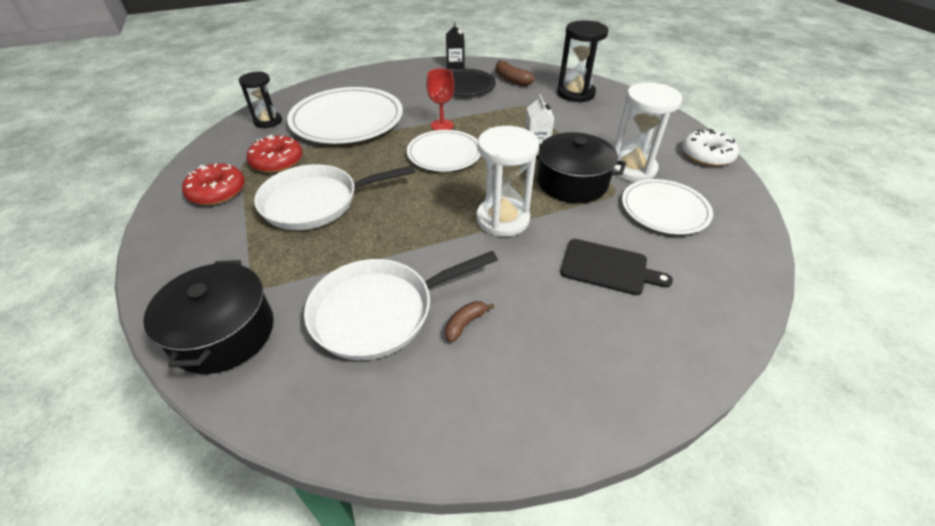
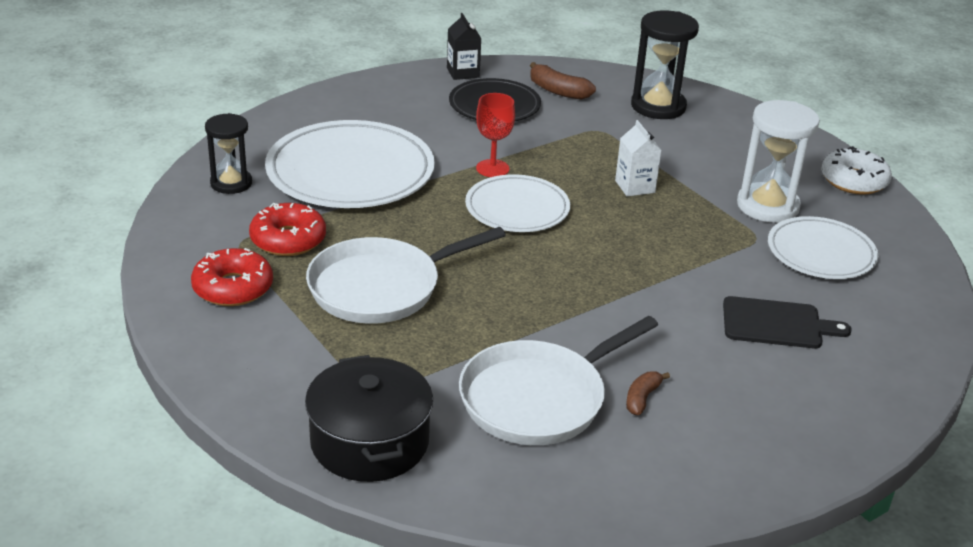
camera: 15 degrees left, 10 degrees down
white hourglass [476,126,539,237] -> none
black pot [536,132,626,203] -> none

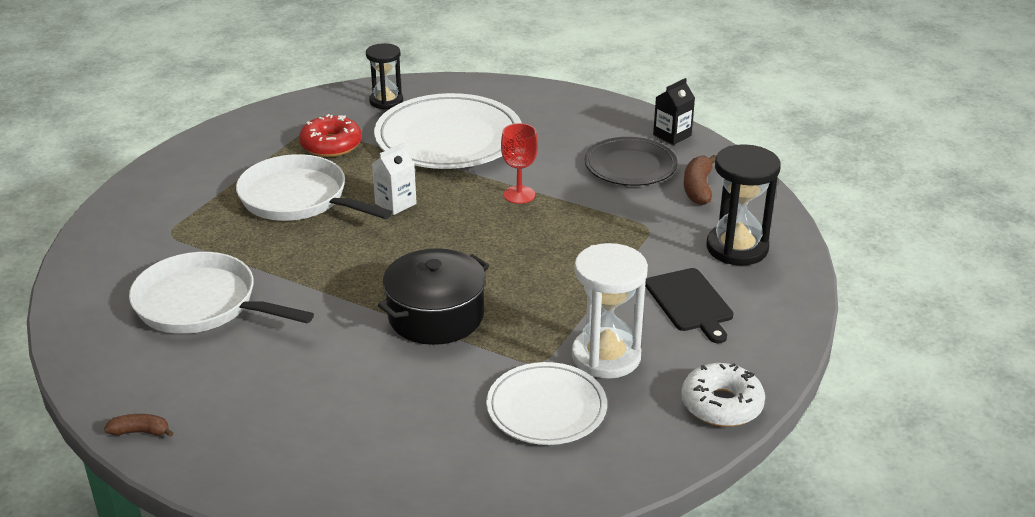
camera: 65 degrees right, 0 degrees up
red donut [191,248,273,306] -> none
black pot [305,355,433,482] -> black pot moved to [378,248,489,345]
white plate [465,174,570,232] -> none
white carton [615,120,662,196] -> white carton moved to [372,143,417,215]
brown banana [626,371,670,415] -> brown banana moved to [104,414,173,437]
black cutting board [723,296,852,348] -> black cutting board moved to [645,268,734,343]

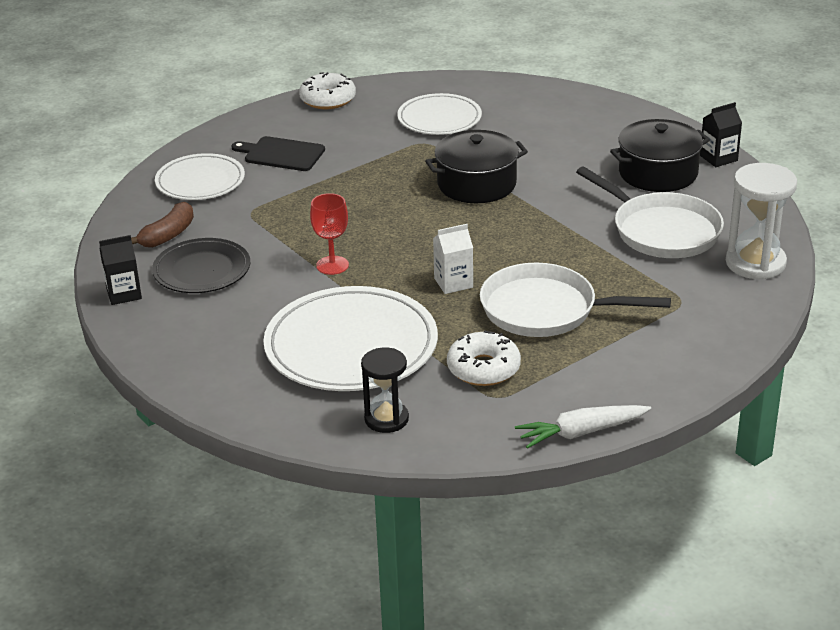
camera: 155 degrees left, 0 degrees up
brown banana [104,414,173,437] -> black carton [700,102,742,167]
white pan [236,154,392,221] -> white pan turned 135 degrees clockwise [480,263,671,337]
red donut [299,114,362,157] -> white donut [447,331,521,386]
white hourglass [572,243,648,379] -> white hourglass moved to [726,163,797,280]
black cutting board [645,268,734,343] -> black cutting board turned 75 degrees counterclockwise [231,136,325,171]
black hourglass [706,144,781,266] -> white plate [155,153,245,200]
none -> white carrot [515,405,651,449]
none -> black pot [610,119,710,192]

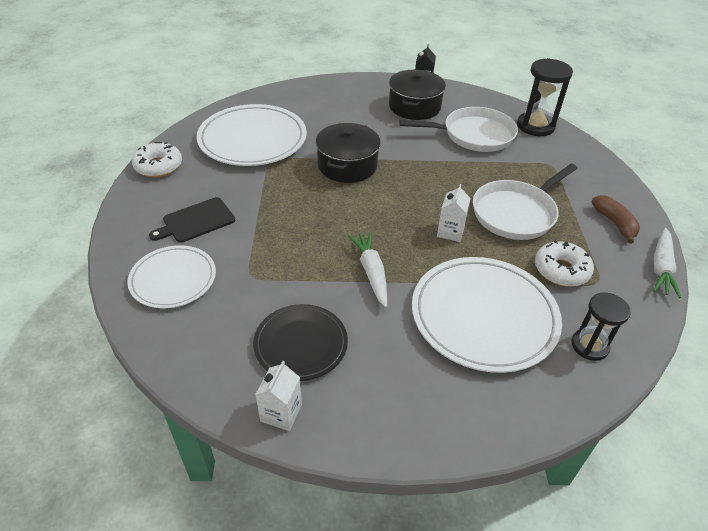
camera: 55 degrees left, 10 degrees up
black carton [99,235,142,305] -> white carton [255,361,302,431]
brown banana [131,202,194,248] -> brown banana moved to [591,195,640,244]
red goblet [310,193,349,275] -> white carrot [348,232,387,308]
white plate [397,93,482,135] -> white plate [196,104,307,166], size x1.65
white hourglass [726,163,797,280] -> black hourglass [517,58,573,136]

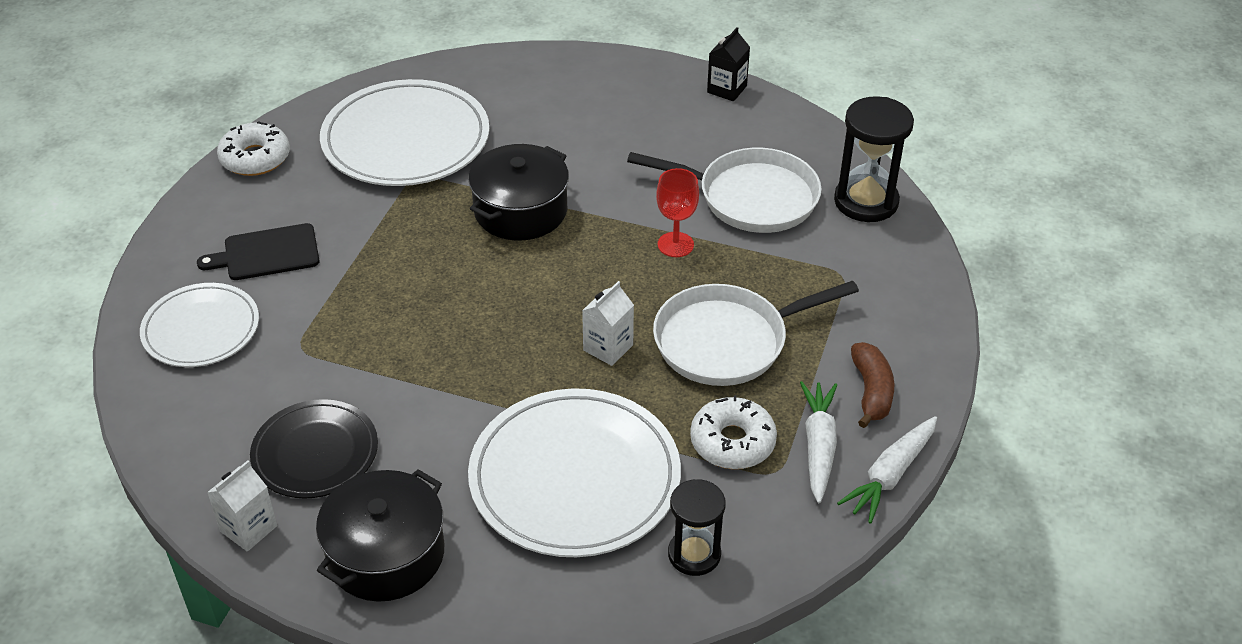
camera: 20 degrees right, 0 degrees up
white carrot [348,232,387,308] -> white carrot moved to [800,381,837,503]
black pot [389,70,446,120] -> black pot moved to [316,469,444,602]
none -> red goblet [656,168,699,257]

